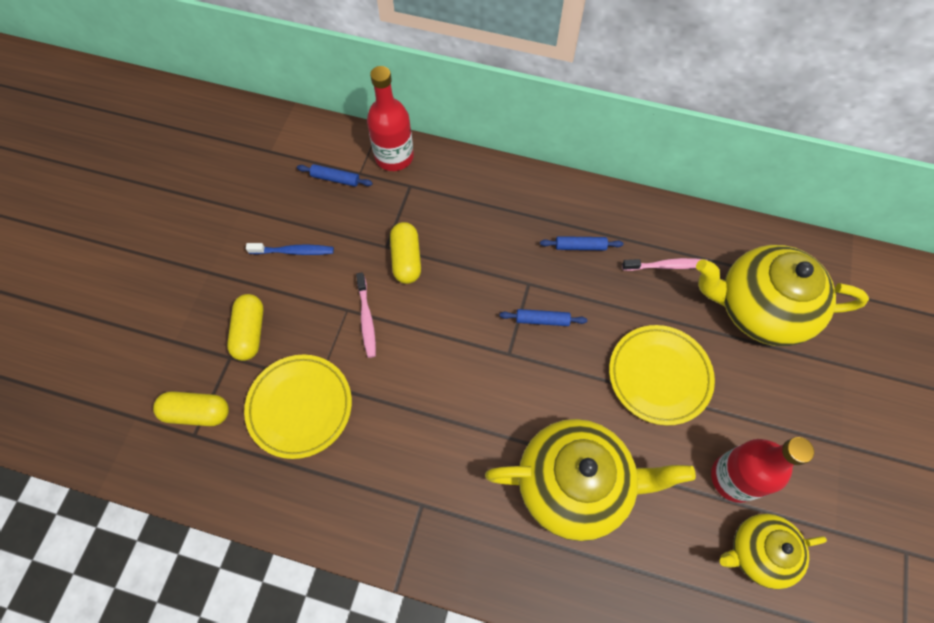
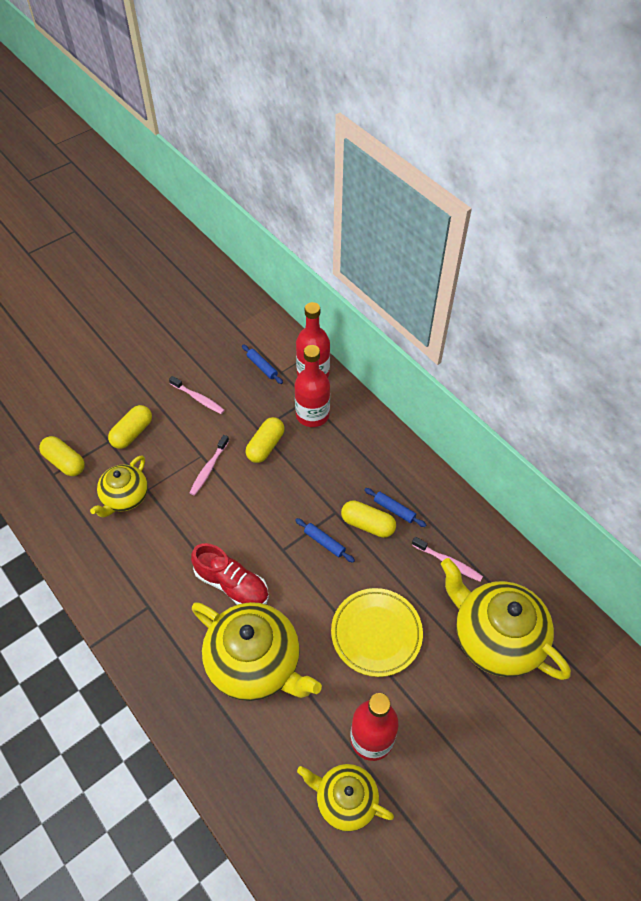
camera: 35 degrees right, 10 degrees down
yellow plate [244,355,352,459] -> yellow teapot [90,455,148,518]
blue toothbrush [246,243,334,255] -> pink toothbrush [169,376,225,414]
none -> red shoe [191,543,269,605]
none -> red bottle [295,345,330,427]
none -> yellow capsule [341,500,396,538]

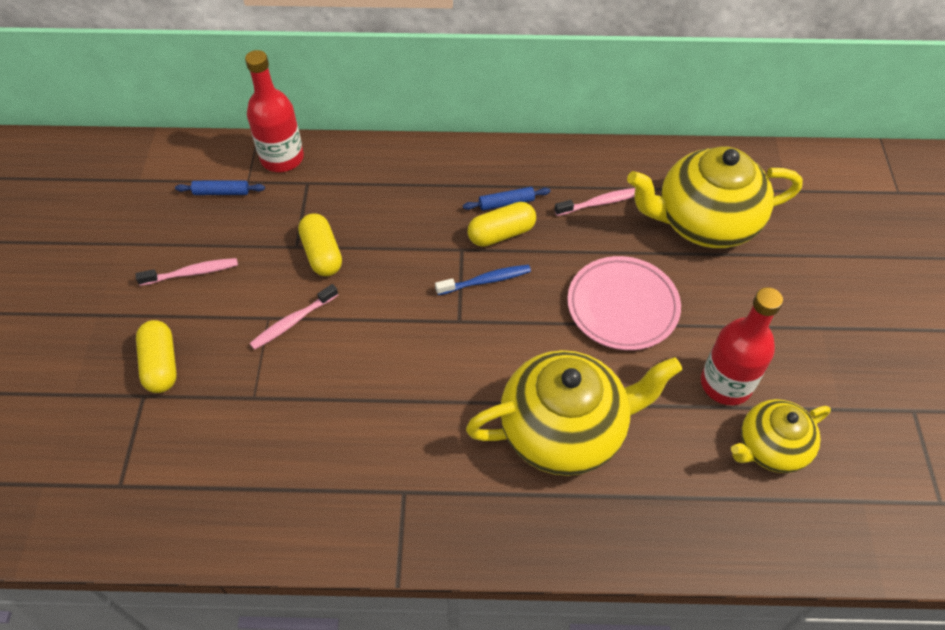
camera: 50 degrees left, 0 degrees up
yellow capsule [39,436,85,476] -> none
yellow teapot [90,455,148,518] -> none
pink toothbrush [190,435,229,496] -> pink toothbrush turned 75 degrees clockwise [250,284,338,350]
red shoe [191,543,269,605] -> none
red bottle [295,345,330,427] -> none
blue rolling pin [295,518,355,562] -> blue toothbrush [435,265,531,295]
yellow plate [331,588,423,677] -> pink plate [567,256,681,350]

